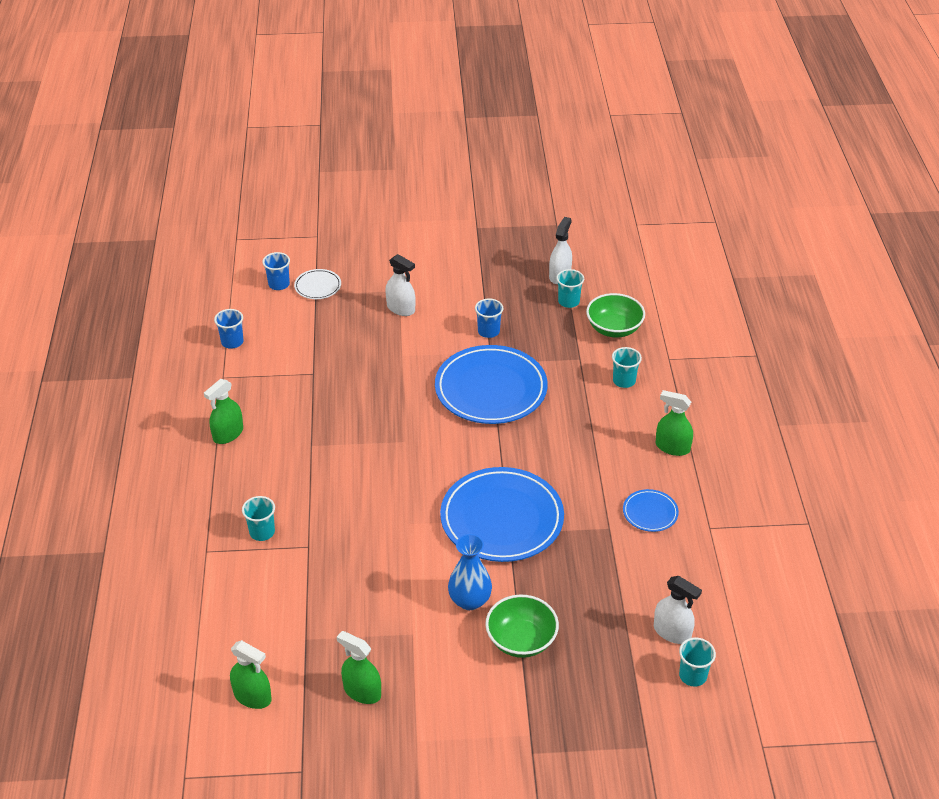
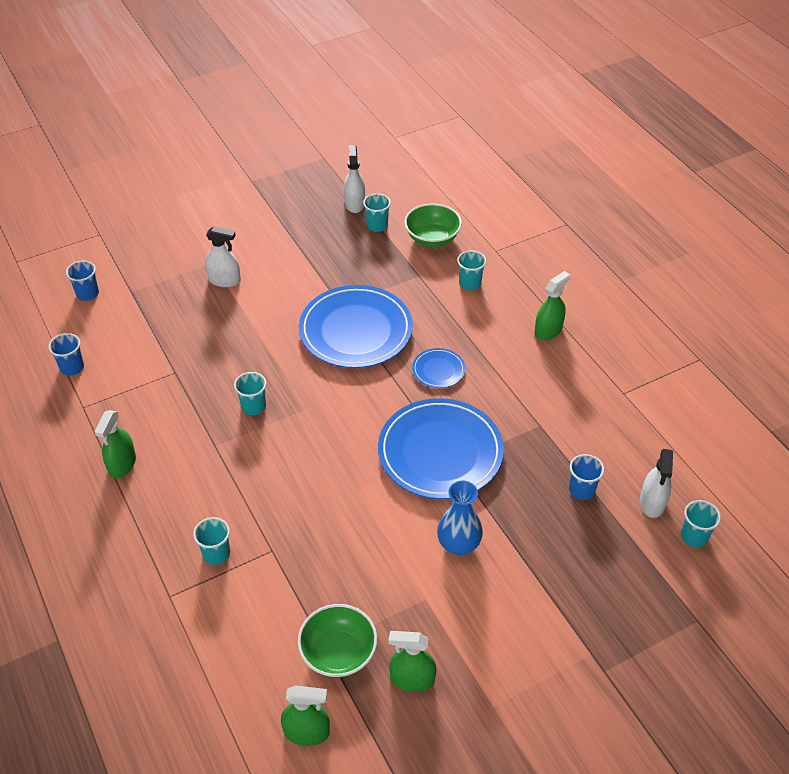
camera: 25 degrees left, 5 degrees up
white plate [294,269,341,299] -> none
blue cup [475,298,503,338] -> blue cup moved to [569,454,604,500]
green bowl [485,594,559,658] -> green bowl moved to [298,604,377,678]
blue plate [623,489,679,532] -> blue plate moved to [412,348,465,388]
white spray bottle [654,576,702,644] -> white spray bottle turned 90 degrees clockwise [640,449,673,518]
green spray bottle [656,390,693,456] -> green spray bottle turned 135 degrees clockwise [535,271,570,340]
none -> turquoise cup [234,372,266,415]

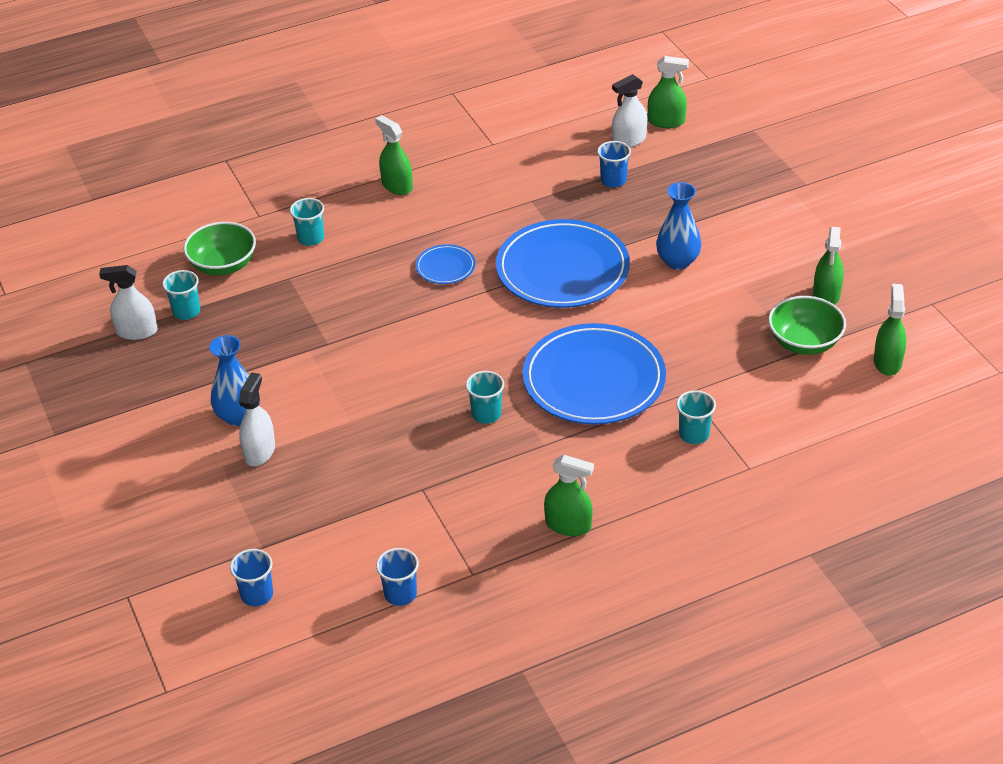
camera: 85 degrees left, 5 degrees down
blue plate [299,285,413,368] -> blue plate moved to [522,323,666,425]
white spray bottle [640,449,673,518] -> white spray bottle turned 135 degrees clockwise [612,74,647,148]
turquoise cup [681,500,721,547] -> green spray bottle [648,56,689,128]
none -> blue vase [209,335,260,426]

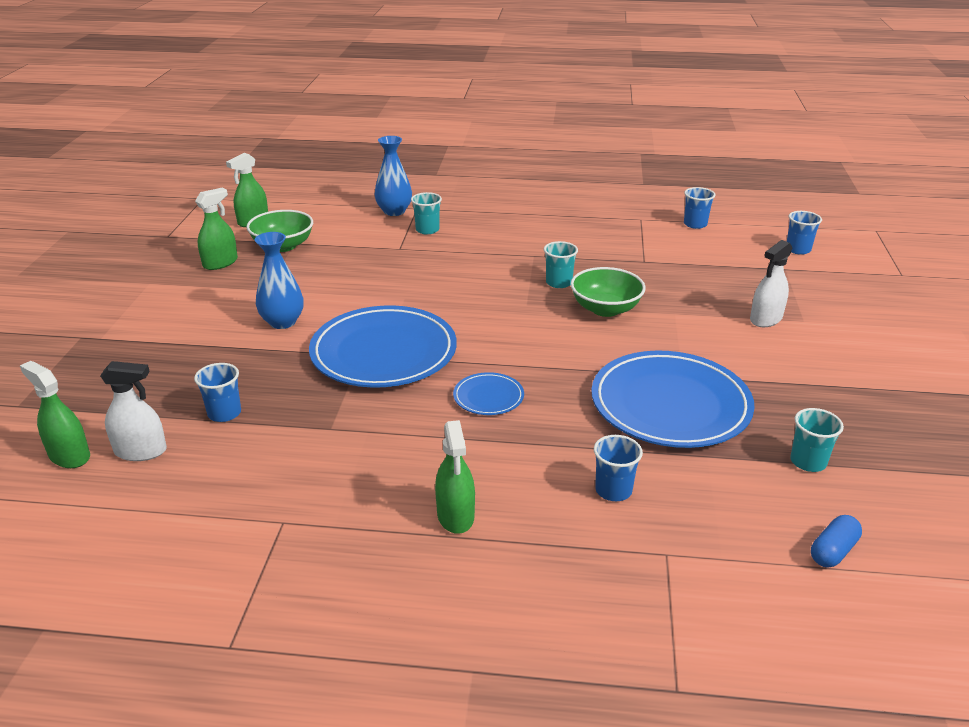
camera: 150 degrees left, 10 degrees down
white spray bottle [99,265,157,340] -> none
green bowl [183,222,256,276] -> green bowl moved to [571,267,646,317]
blue vase [209,335,260,426] -> blue vase moved to [374,136,412,216]
turquoise cup [290,198,324,246] -> blue cup [594,435,643,501]
blue plate [522,323,666,425] -> blue plate moved to [591,351,755,448]
green spray bottle [544,455,594,536] -> none
none -> blue capsule [811,515,862,568]

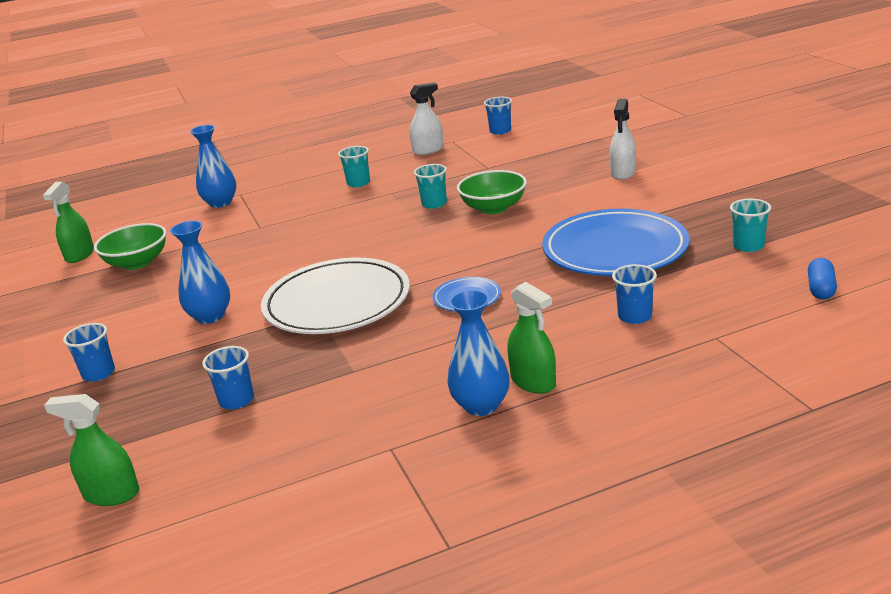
camera: 25 degrees left, 5 degrees down
white spray bottle [100,361,167,461] -> white spray bottle moved to [410,83,444,155]
green spray bottle [195,188,238,270] -> none
blue plate [309,305,457,388] -> white plate [261,258,410,334]
turquoise cup [411,192,442,235] -> turquoise cup moved to [338,146,370,187]
blue cup [787,211,822,255] -> blue cup moved to [63,323,115,382]
none -> blue vase [448,290,510,416]

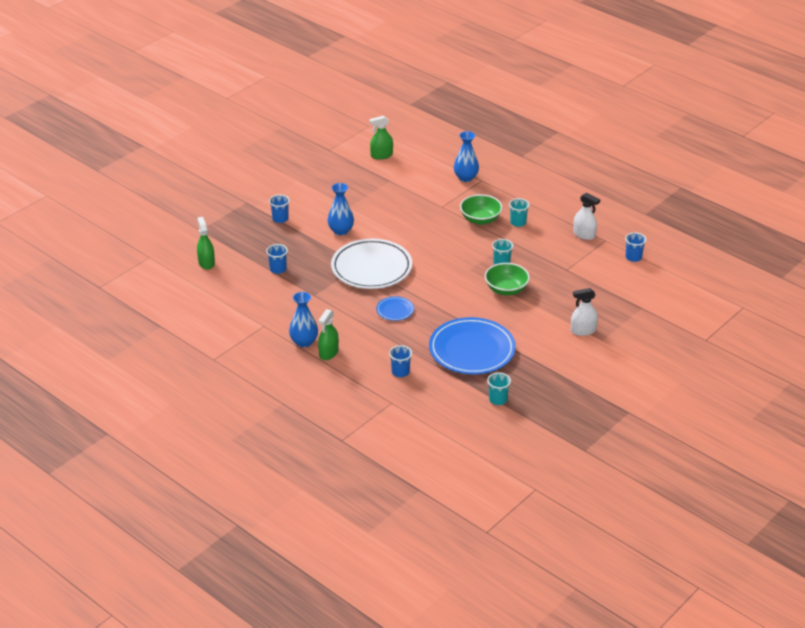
camera: 60 degrees right, 10 degrees up
green bowl [94,223,166,270] -> green bowl moved to [460,194,502,225]
blue capsule [808,258,837,300] -> none

